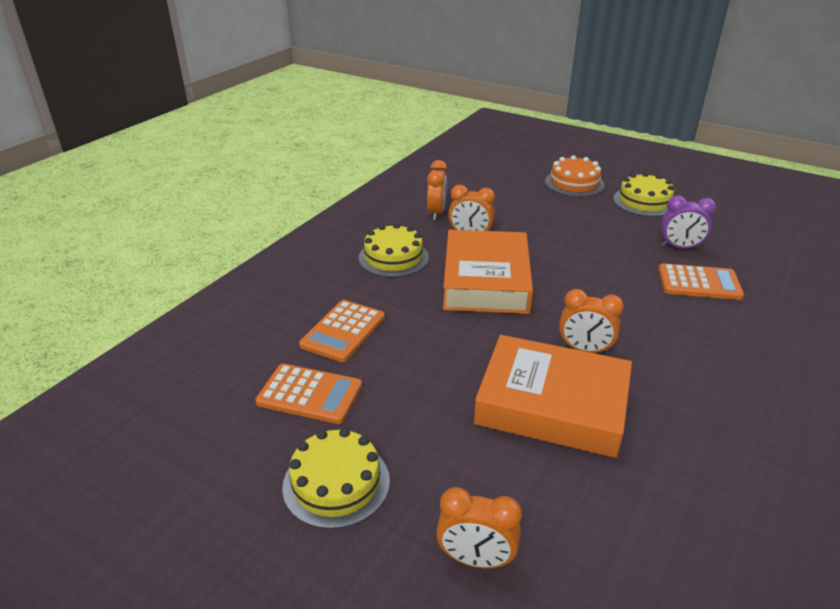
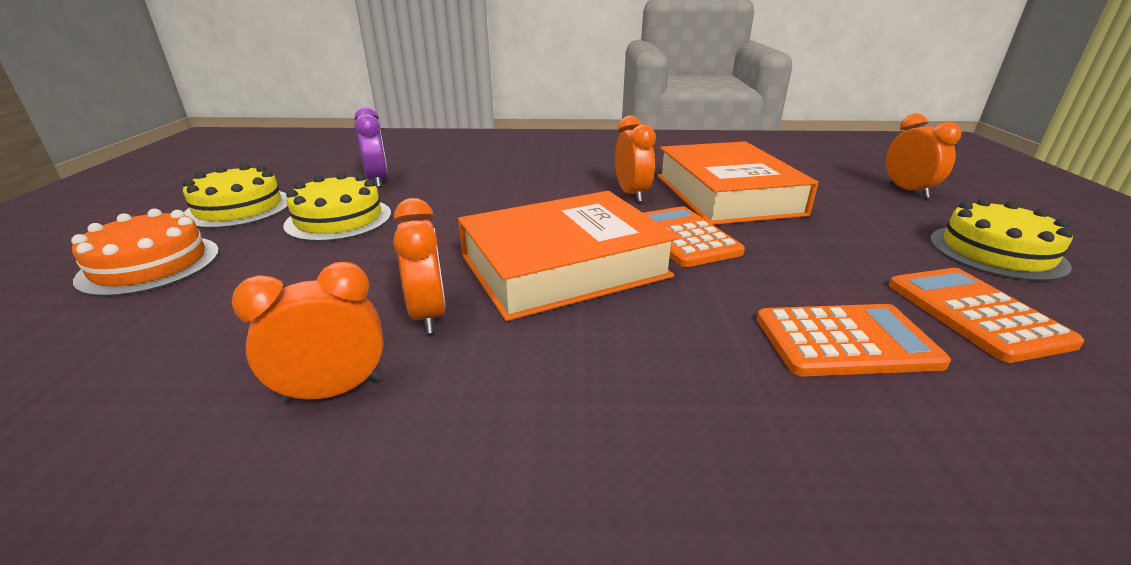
camera: 120 degrees left, 5 degrees down
yellow cake [359,223,429,277] -> yellow cake moved to [283,173,391,242]
orange calculator [658,263,744,300] -> orange calculator moved to [644,206,745,267]

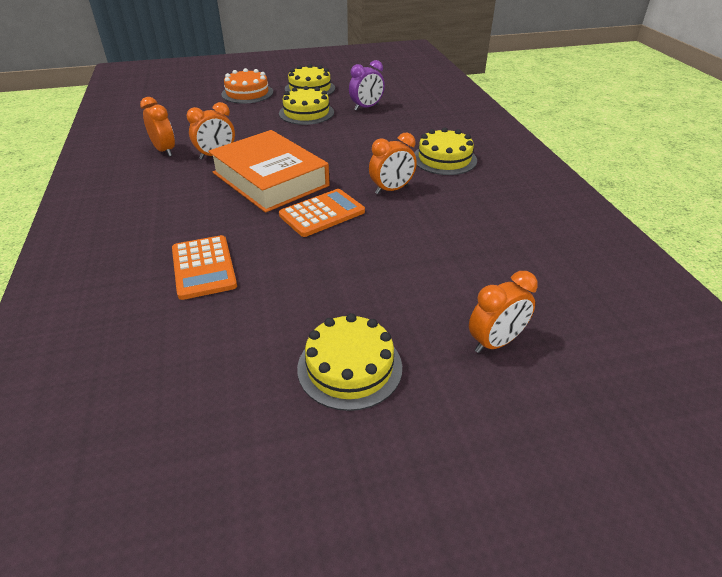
camera: 75 degrees right, 10 degrees up
orange book [658,141,818,225] -> none
orange calculator [889,268,1084,363] -> none
none -> yellow cake [414,127,477,175]

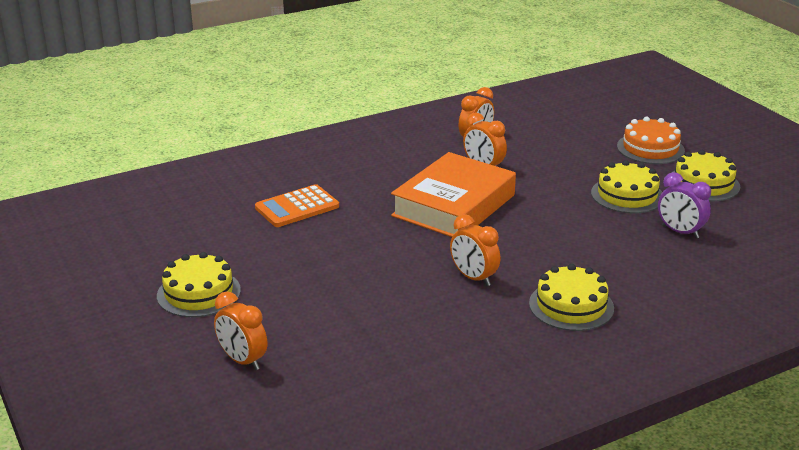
camera: 75 degrees right, 10 degrees down
orange calculator [279,189,365,237] -> none

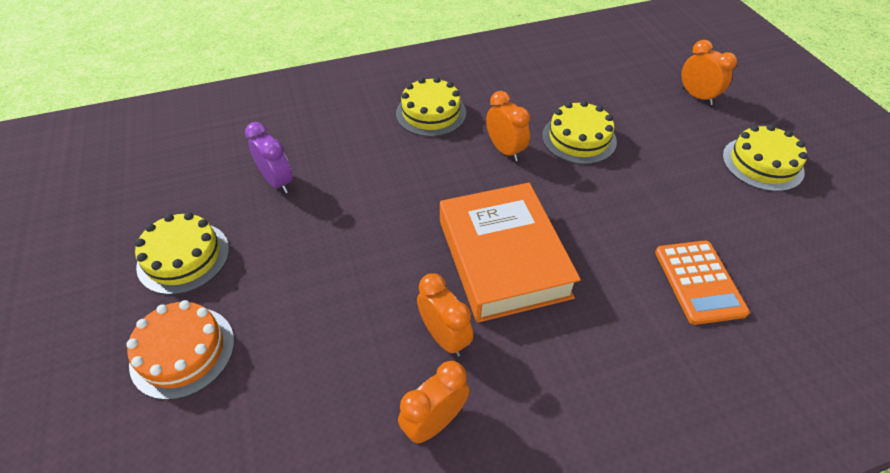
camera: 170 degrees left, 20 degrees up
orange calculator [255,184,339,227] -> orange calculator turned 105 degrees clockwise [655,240,750,325]
orange book [391,152,516,237] -> orange book turned 60 degrees counterclockwise [440,183,581,323]
yellow cake [591,160,662,214] -> yellow cake moved to [542,101,617,164]

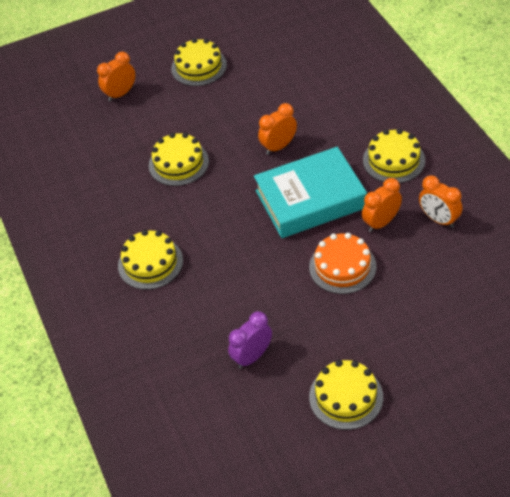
camera: 90 degrees left, 0 degrees up
orange cake [126,300,234,400] -> orange cake moved to [309,233,376,294]
orange book [440,183,581,323] -> turquoise book [254,147,367,238]
orange clock [486,91,530,161] -> orange clock moved to [258,103,297,155]
orange calculator [655,240,750,325] -> none
none -> yellow cake [363,129,425,183]

